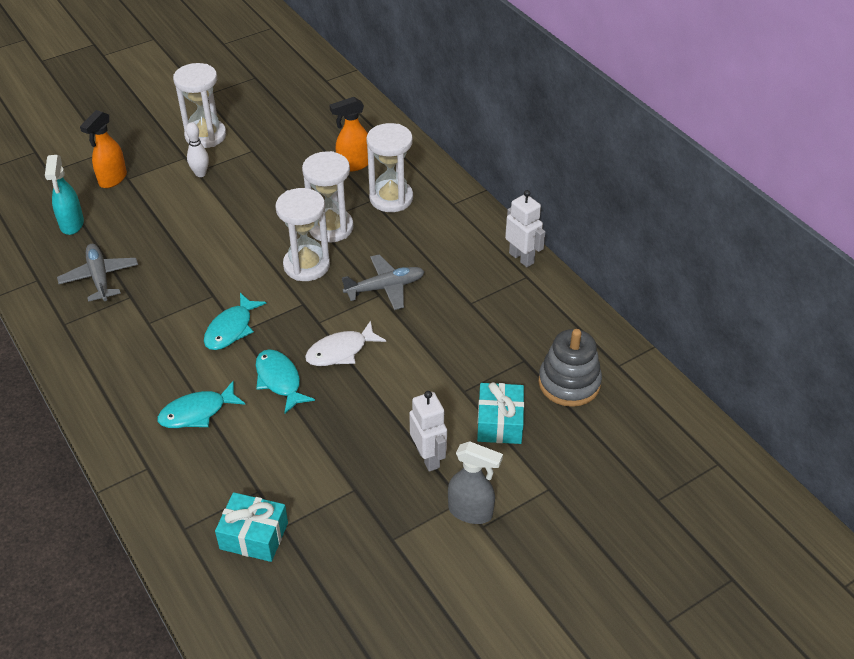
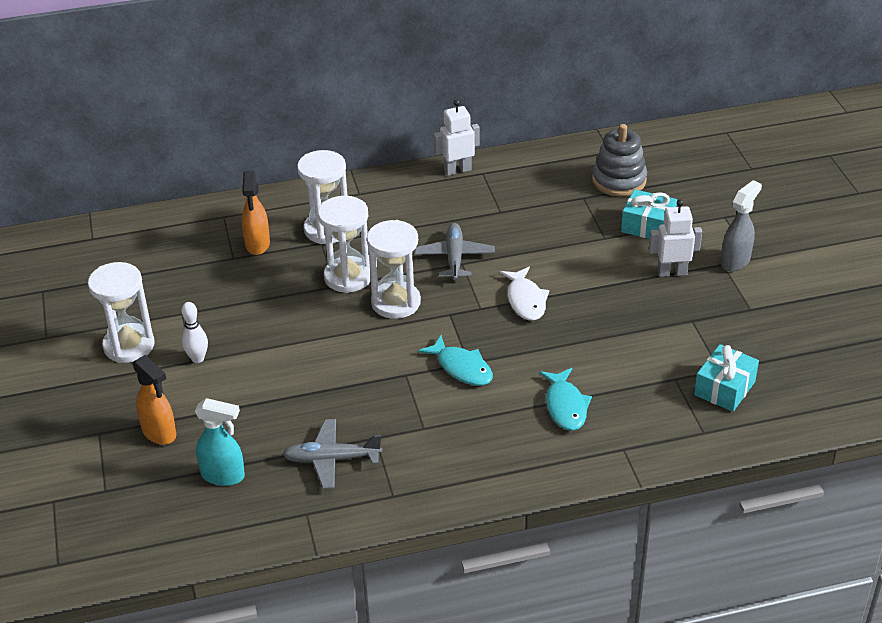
camera: 70 degrees left, 5 degrees down
turquoise fish [256,349,315,414] -> none

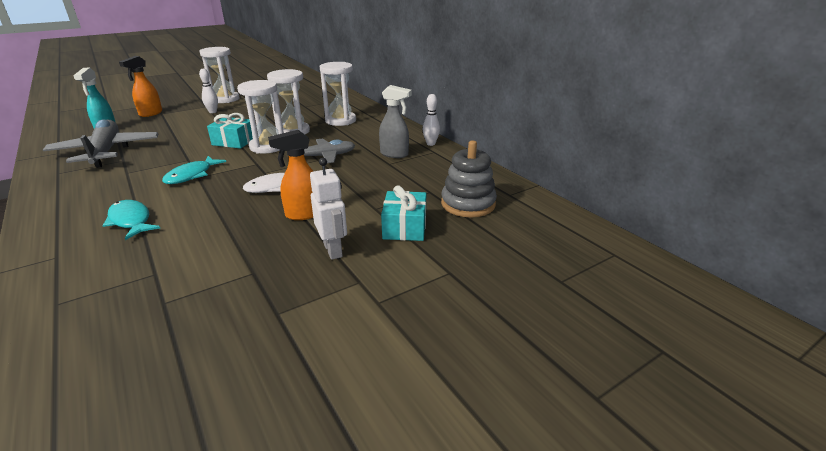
camera: 70 degrees right, 10 degrees down
orange spray bottle [242,171,270,255] -> orange spray bottle moved to [268,130,313,220]
grey plane [283,419,382,489] -> grey plane [43,120,158,168], size x1.63
white robot [434,100,480,176] -> white bowling pin [423,94,440,146]
turquoise fish [539,368,592,431] -> turquoise fish turned 75 degrees clockwise [102,200,160,240]
turquoise gift [694,344,759,412] -> turquoise gift moved to [207,113,253,149]
grey spray bottle [721,180,762,272] -> grey spray bottle moved to [379,85,412,158]

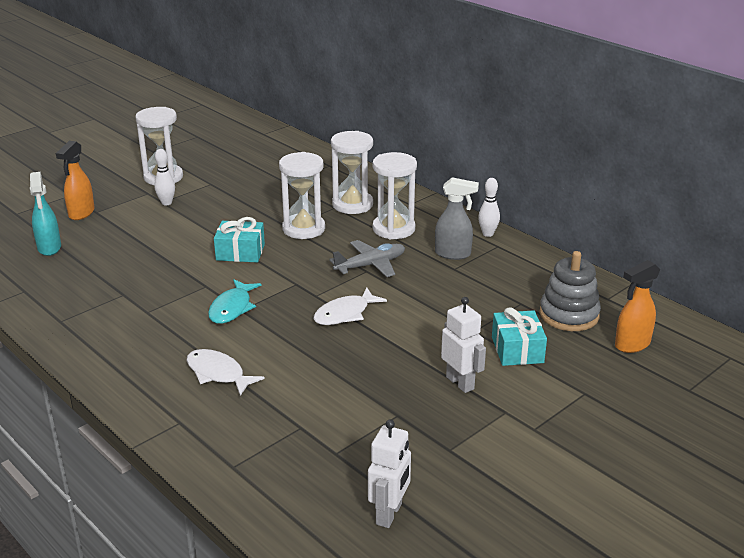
camera: 10 degrees left, 0 degrees up
grey plane [43,120,158,168] -> none
turquoise fish [102,200,160,240] -> white fish [186,349,265,396]
white hourglass [237,80,284,153] -> white hourglass moved to [373,152,417,239]
orange spray bottle [268,130,313,220] -> orange spray bottle moved to [615,260,660,353]
none -> white robot [368,419,411,528]

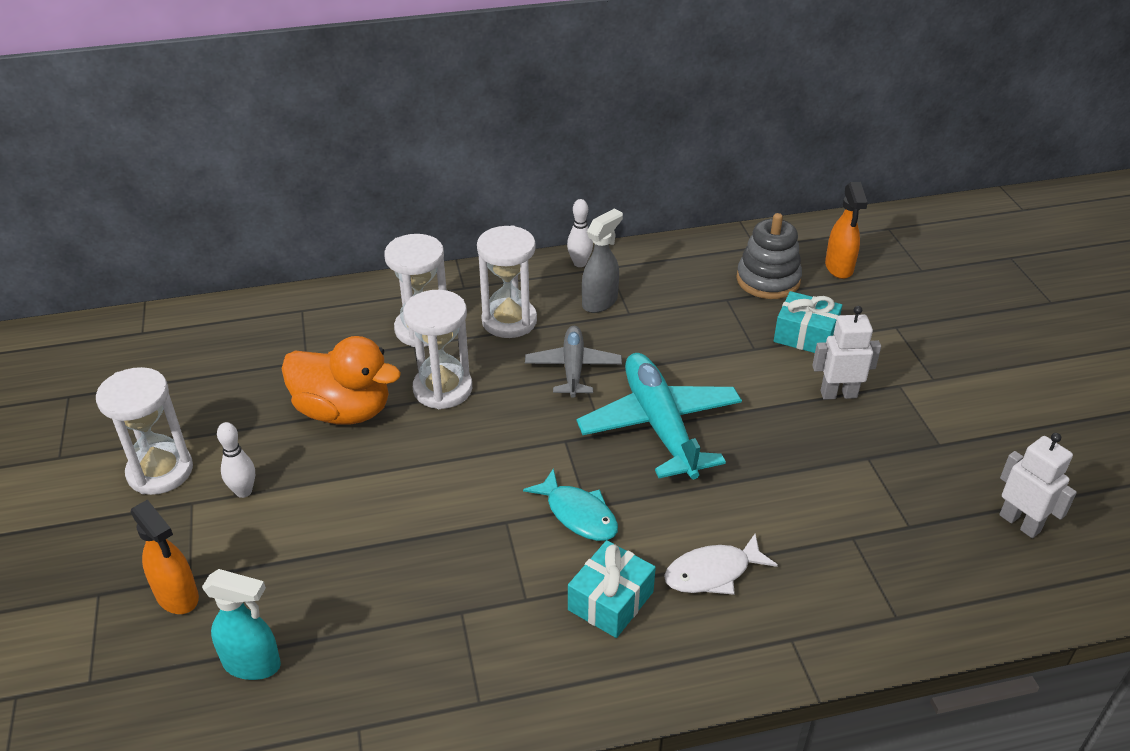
camera: 60 degrees left, 10 degrees up
turquoise gift [214,217,265,262] -> turquoise gift moved to [568,540,656,638]
white fish [313,288,387,325] -> turquoise plane [577,353,742,479]
none -> orange duck [282,336,401,425]

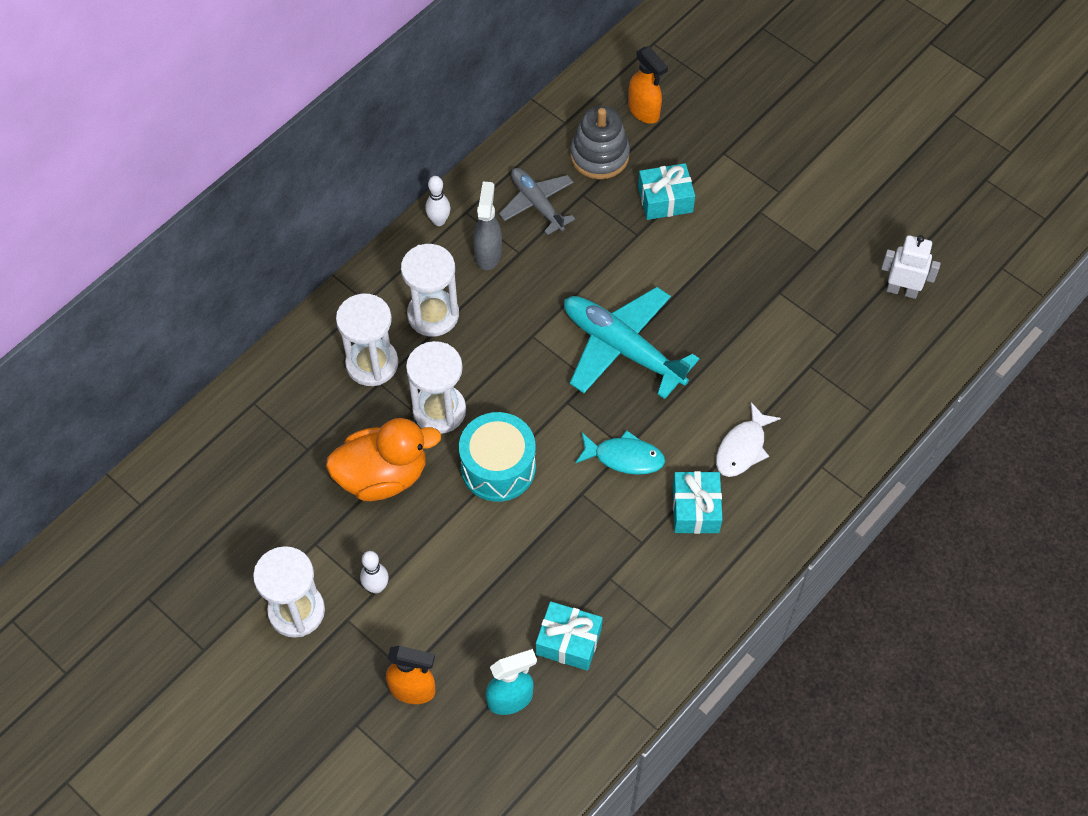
camera: 35 degrees left, 20 degrees up
grey plane [525,326,622,398] -> grey plane moved to [499,168,575,235]
white robot [812,306,881,400] -> none
none -> turquoise drum [459,412,536,502]
none -> turquoise gift [536,601,603,671]

